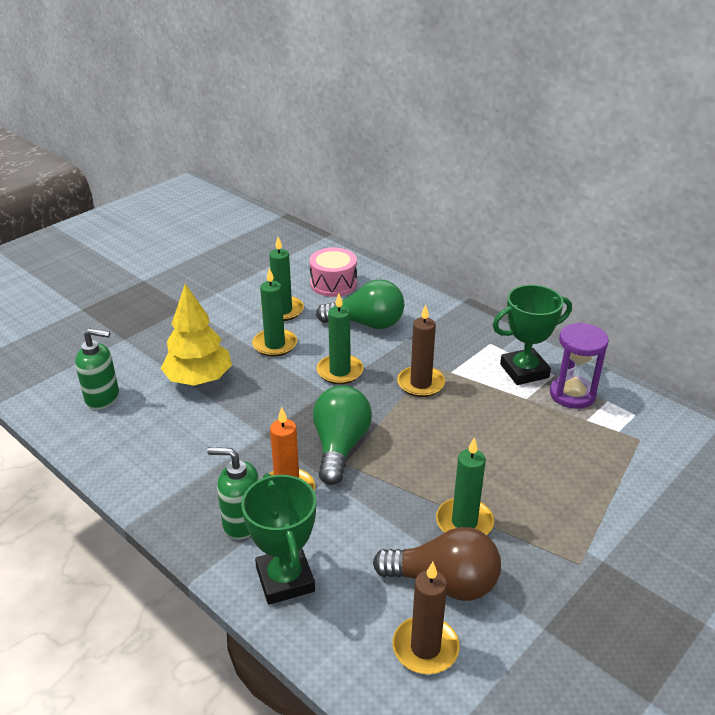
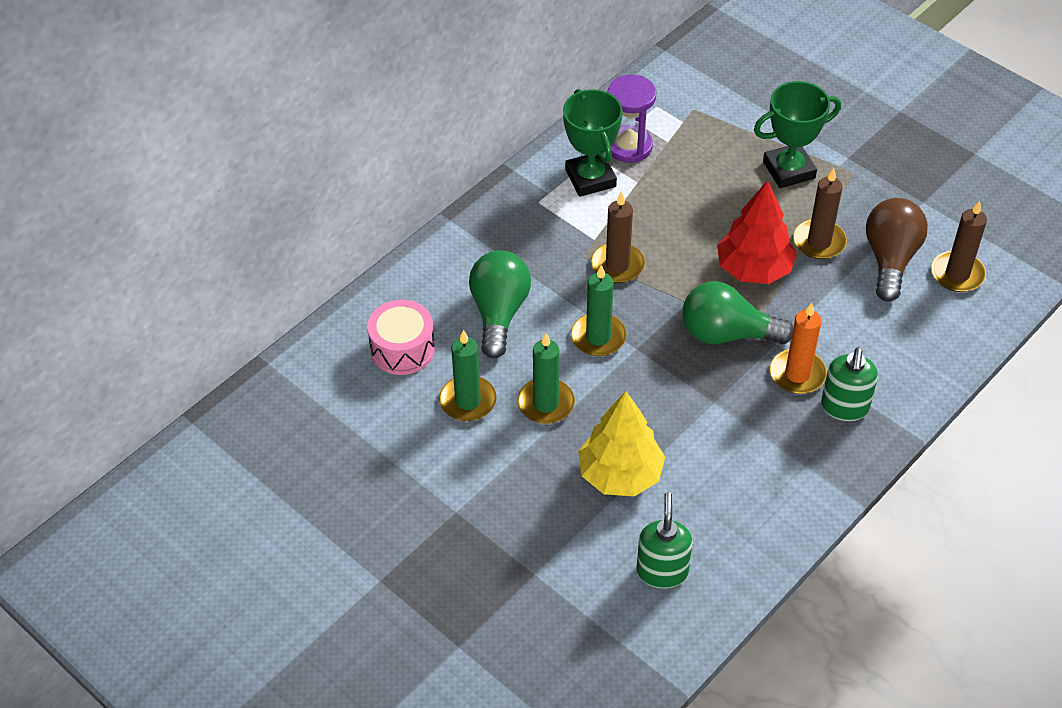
camera: 90 degrees left, 15 degrees up
green trophy [241,473,316,605] -> green trophy moved to [754,81,841,188]
green candle [436,438,494,535] -> brown candle [793,168,847,259]
none -> red tree [717,180,797,284]

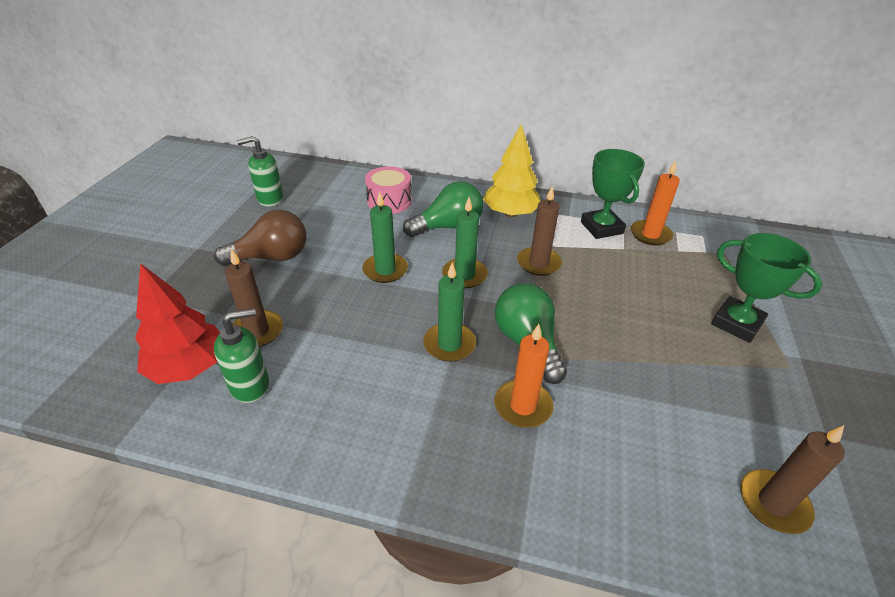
camera: 60 degrees right, 10 degrees down
green candle [439,330,497,421] -> green candle moved to [423,262,476,362]
green trophy [563,89,623,197] -> green trophy turned 60 degrees counterclockwise [581,149,645,239]
yellow tree [578,391,665,496] -> yellow tree moved to [483,124,541,217]
purple hourglass [608,75,657,163] -> orange candle [631,160,680,246]
red tree [717,180,797,284] -> red tree moved to [135,263,220,384]
brown candle [793,168,847,259] -> brown candle moved to [225,249,283,347]
green soap dispenser [821,347,878,421] -> green soap dispenser moved to [237,136,283,206]
brown light bulb [866,198,928,302] -> brown light bulb moved to [214,210,306,266]

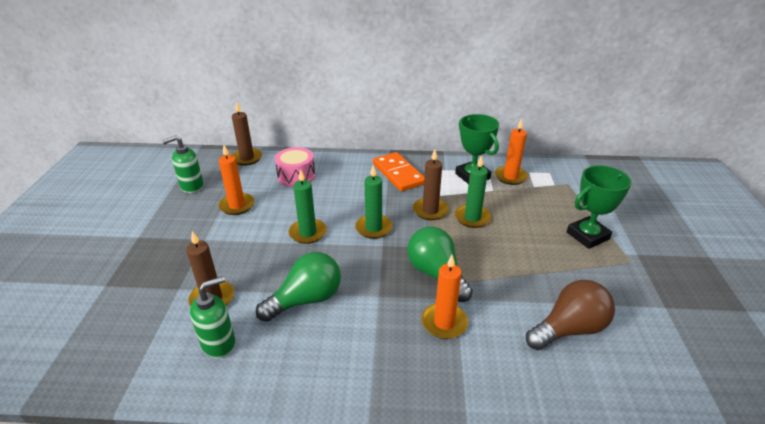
camera: 10 degrees left, 5 degrees down
red tree [135,263,220,384] -> none
brown light bulb [214,210,306,266] -> brown light bulb moved to [526,280,615,350]
green light bulb [403,181,483,237] -> green light bulb moved to [256,252,341,322]
green candle [423,262,476,362] -> green candle moved to [455,156,492,228]
yellow tree [483,124,541,217] -> orange domino [373,152,424,191]
green trophy [711,233,822,343] -> green trophy turned 60 degrees counterclockwise [567,165,632,249]
brown candle [740,425,845,534] -> brown candle moved to [232,102,262,166]
none -> orange candle [218,145,255,215]

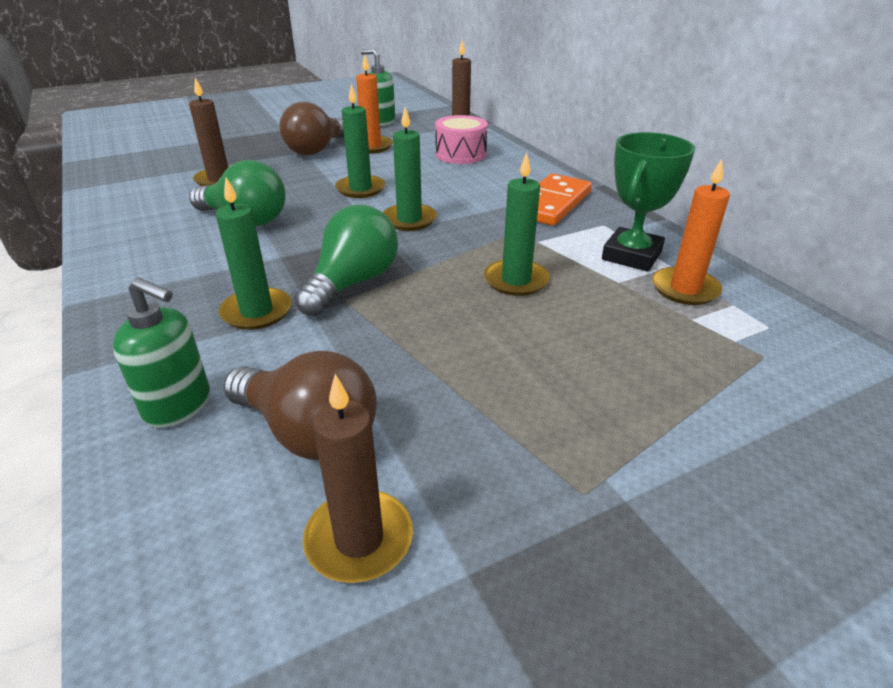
camera: 60 degrees right, 0 degrees up
green soap dispenser [190,276,235,358] -> green soap dispenser moved to [113,277,210,428]
brown candle [413,150,449,220] -> brown candle moved to [303,374,413,583]
orange candle [421,255,468,339] -> green candle [216,177,292,330]
green trophy [567,165,632,249] -> none
none -> brown light bulb [279,102,344,155]

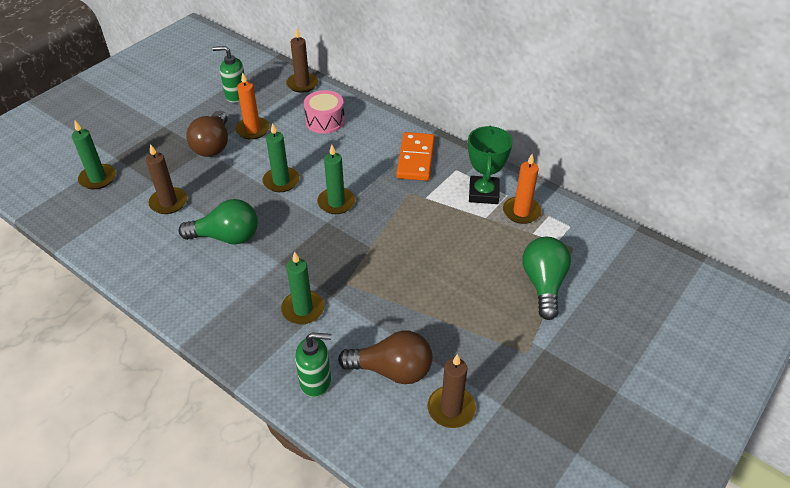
camera: 25 degrees left, 10 degrees up
green light bulb [294,205,398,316] -> green light bulb moved to [522,237,571,320]
green candle [484,152,550,296] -> green candle moved to [72,121,116,189]

